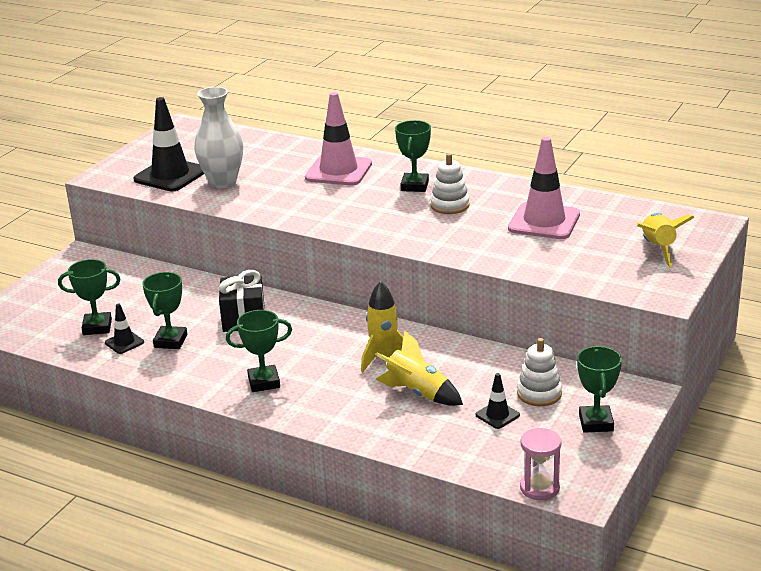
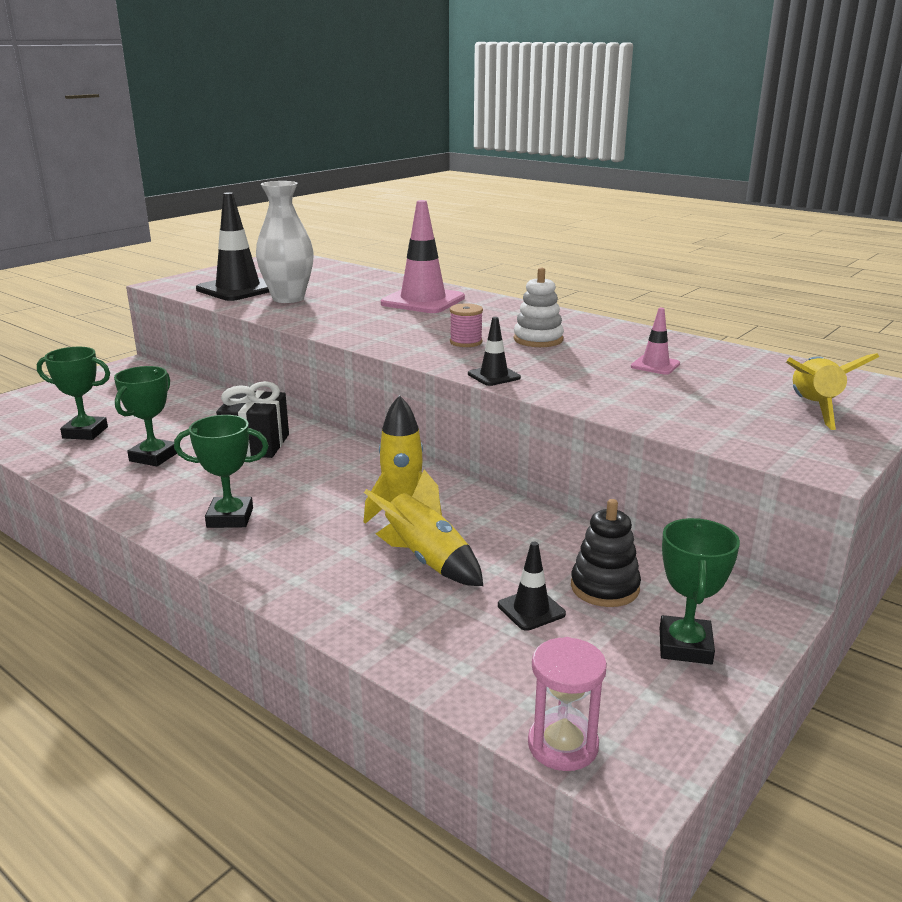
camera: 10 degrees right, 5 degrees down
black traffic cone [105,304,144,354] -> black traffic cone moved to [468,317,521,386]
green trophy [395,120,431,192] -> none
pink traffic cone [508,137,580,239] -> pink traffic cone [631,308,680,375], size x0.48
white stacking toy [517,338,562,406] -> black stacking toy [571,499,641,607]
none -> pink spool [450,304,483,347]

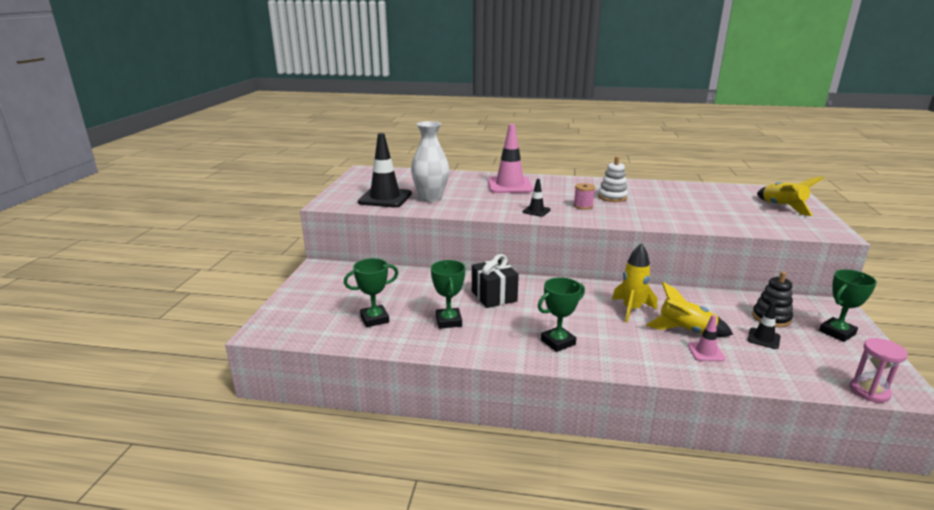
camera: 30 degrees left, 0 degrees up
black traffic cone [468,317,521,386] -> black traffic cone moved to [522,179,551,217]
pink traffic cone [631,308,680,375] -> pink traffic cone moved to [688,315,725,361]
green trophy [660,518,740,664] -> green trophy turned 75 degrees clockwise [819,269,877,342]

